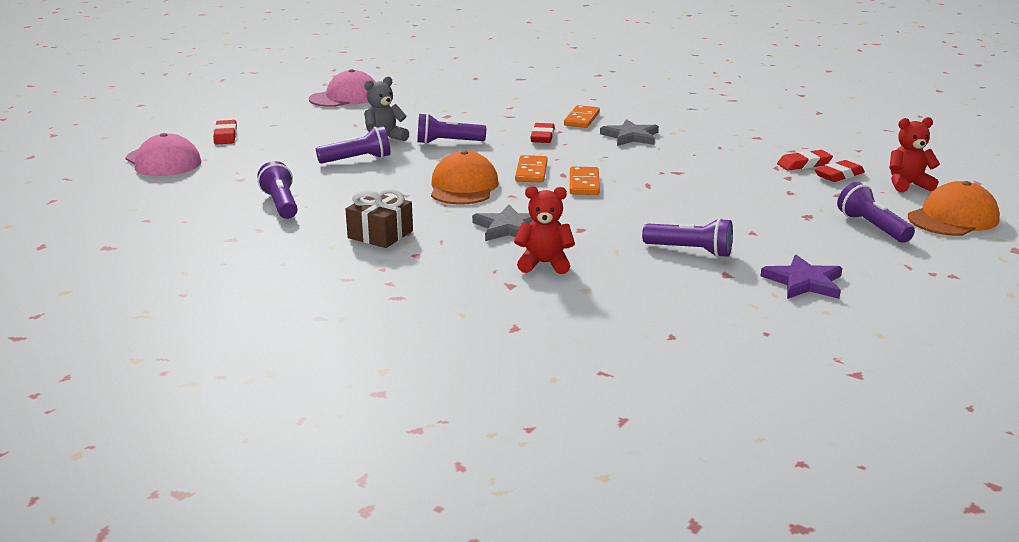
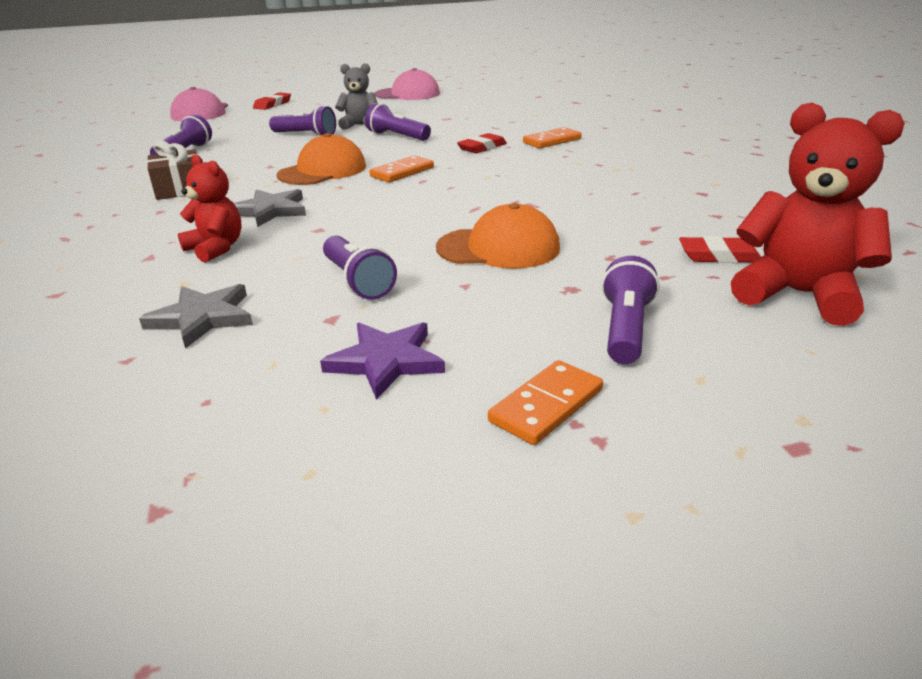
camera: 40 degrees right, 5 degrees up
orange domino [570,167,600,195] -> orange domino moved to [488,360,603,445]
grey star [600,119,659,146] -> grey star moved to [139,284,253,349]
red eraser [777,150,833,171] -> none
red teddy bear [890,117,940,192] -> red teddy bear [731,103,905,326], size x1.66
orange cap [908,181,1000,236] -> orange cap moved to [436,203,560,269]

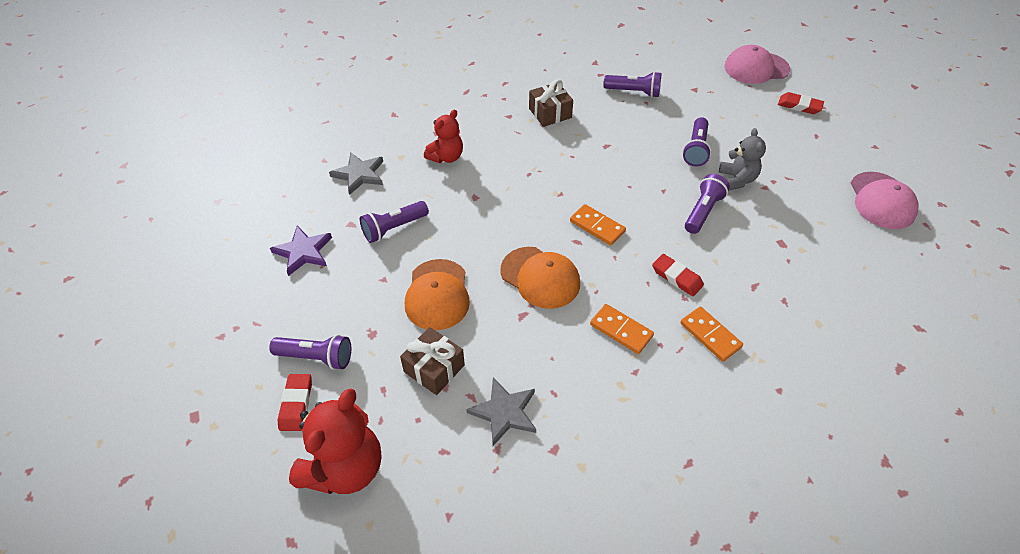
camera: 85 degrees right, 20 degrees up
grey star [234,189,306,227] -> grey star moved to [466,378,536,446]
orange cap [276,133,366,185] -> orange cap moved to [501,247,580,309]
orange domino [488,360,603,445] -> orange domino moved to [590,304,654,354]
red eraser [679,236,761,263] -> red eraser moved to [278,374,312,431]
none -> brown gift [400,327,465,395]

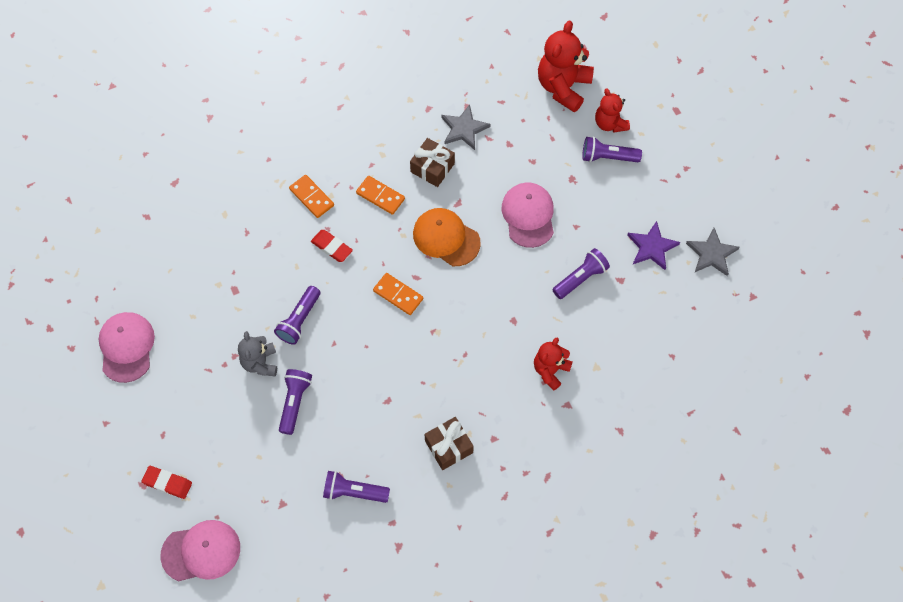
camera: 175 degrees right, 15 degrees up
red eraser [278,374,312,431] -> red teddy bear [595,89,630,133]
grey star [329,152,383,195] -> grey star moved to [686,228,740,276]
brown gift [400,327,465,395] -> brown gift moved to [410,138,455,187]
orange cap [405,259,470,331] -> pink cap [502,182,554,248]

